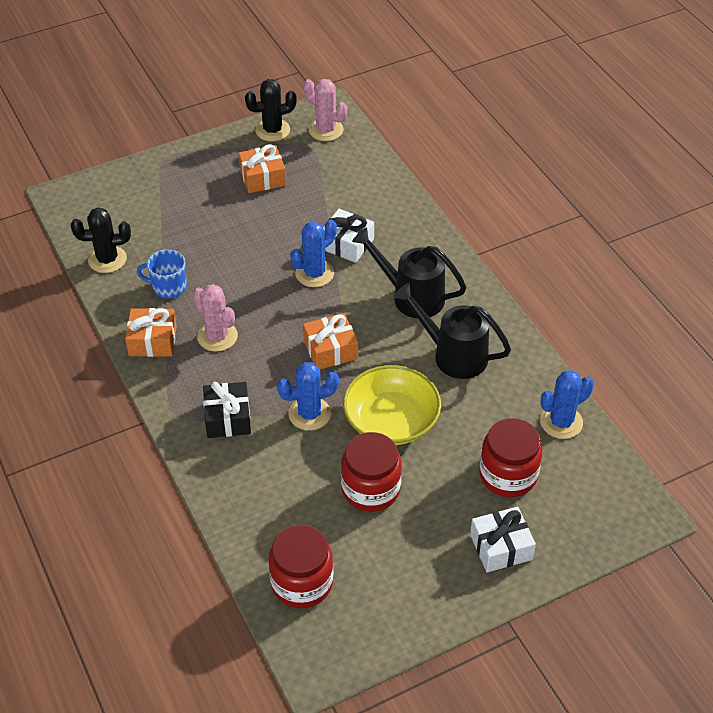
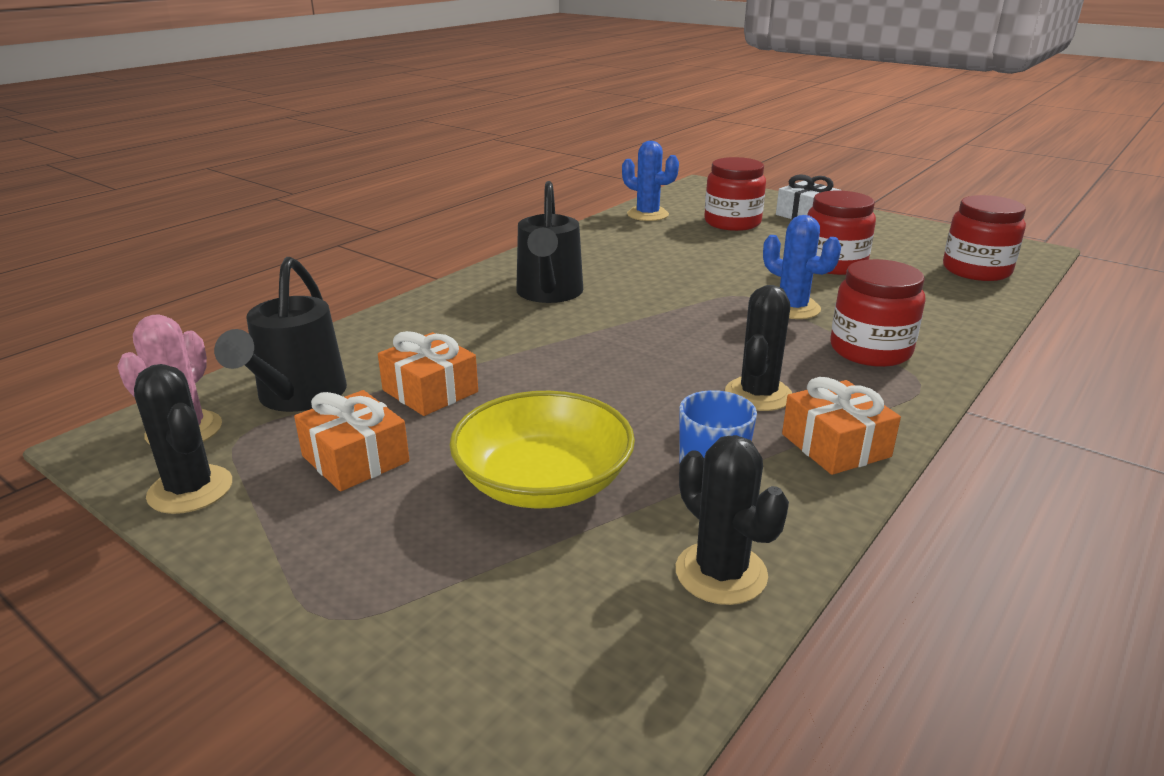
camera: 115 degrees left, 20 degrees down
pink cactus [193,284,238,352] -> black cactus [725,285,792,411]
black gift [203,382,251,438] -> red jar [830,259,926,367]
blue cactus [290,219,337,287] -> none
orange gift [303,313,358,369] -> orange gift moved to [378,331,478,416]
white gift [323,209,374,263] -> none
yellow bowl [343,365,441,445] -> yellow bowl moved to [449,391,635,509]
black watering can [394,283,511,379] -> black watering can moved to [214,257,347,412]

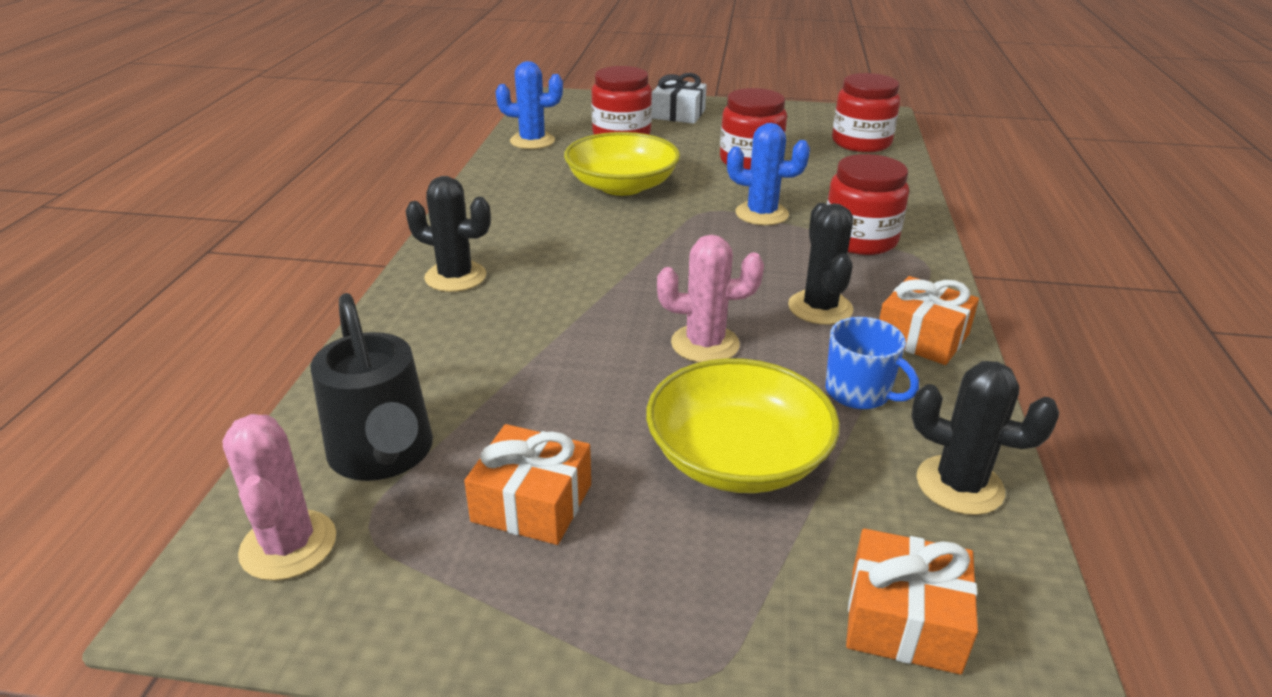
camera: 30 degrees left, 5 degrees up
black cactus [134,364,232,514] -> black cactus moved to [406,176,491,292]
orange gift [378,331,478,416] -> orange gift moved to [846,528,978,674]
black watering can [516,181,583,303] -> none
none -> yellow bowl [564,132,680,196]
none -> pink cactus [657,235,764,363]

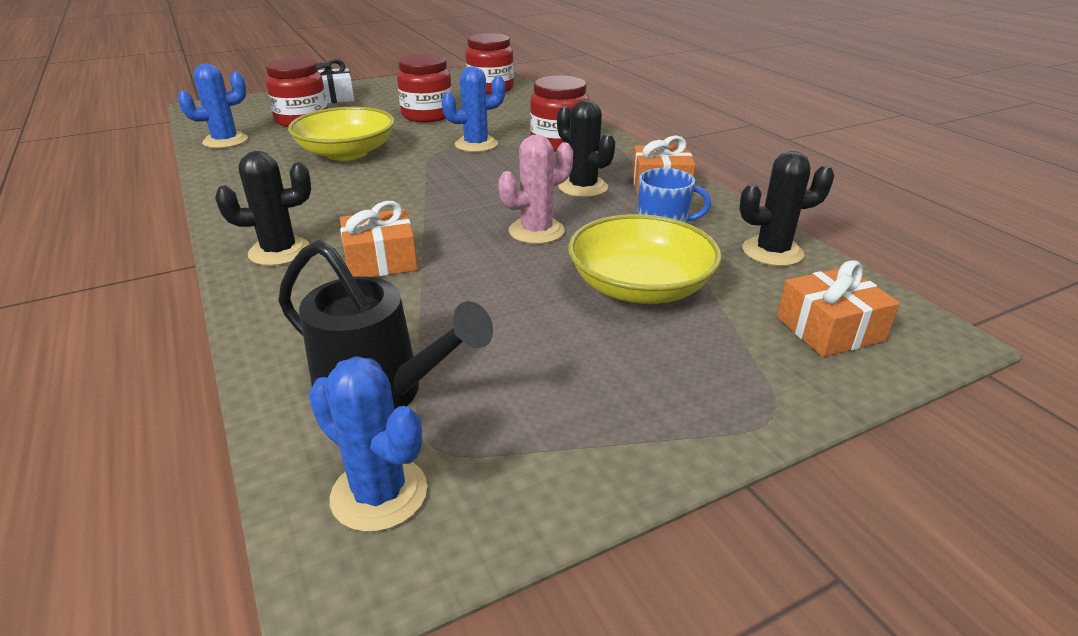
camera: 35 degrees left, 0 degrees up
pink cactus [222,414,336,581] -> blue cactus [309,356,427,532]
orange gift [464,424,591,545] -> orange gift moved to [340,201,418,277]

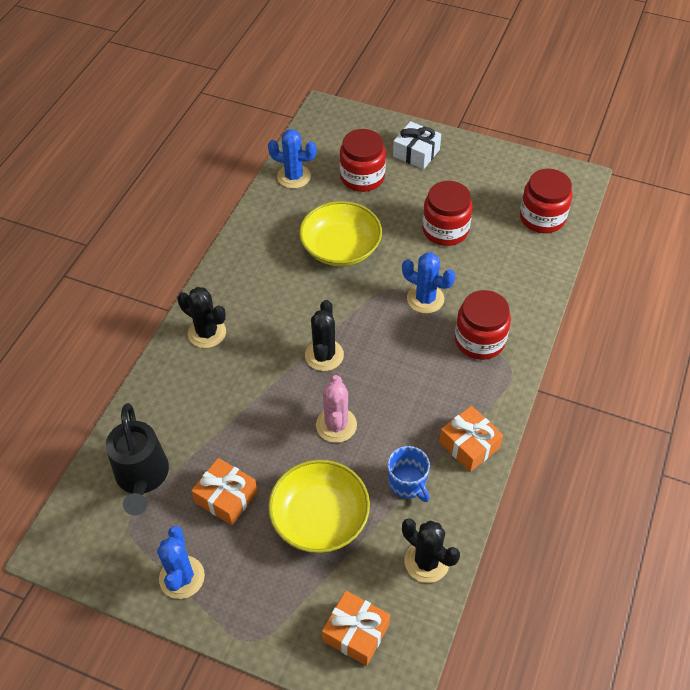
camera: 50 degrees right, 20 degrees up
blue cactus [309,356,427,532] -> blue cactus moved to [157,526,205,599]
orange gift [340,201,418,277] -> orange gift moved to [191,458,258,525]
pink cactus [498,134,573,244] -> pink cactus turned 75 degrees clockwise [316,375,357,443]
black cactus [557,100,615,197] -> black cactus moved to [305,300,344,371]

